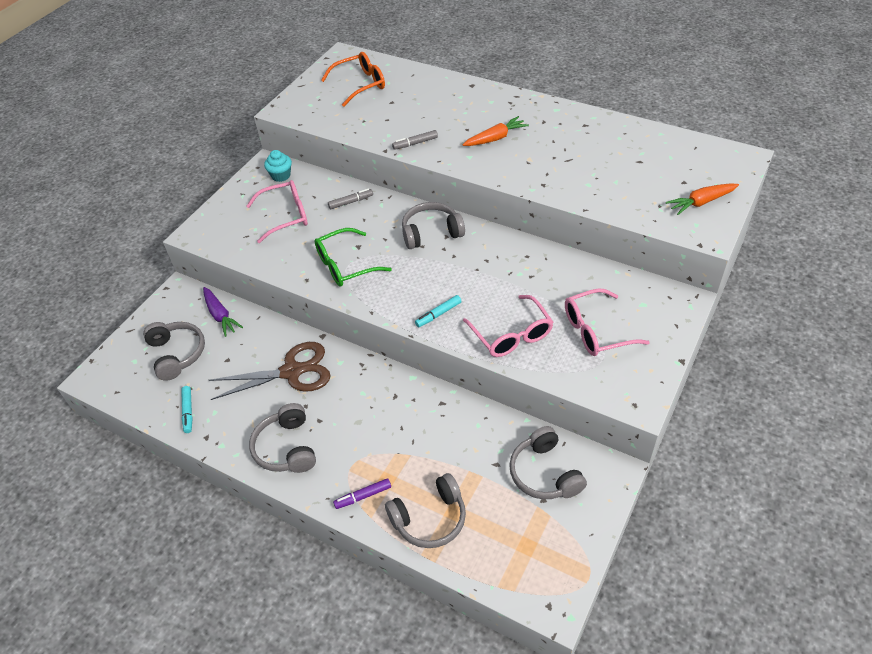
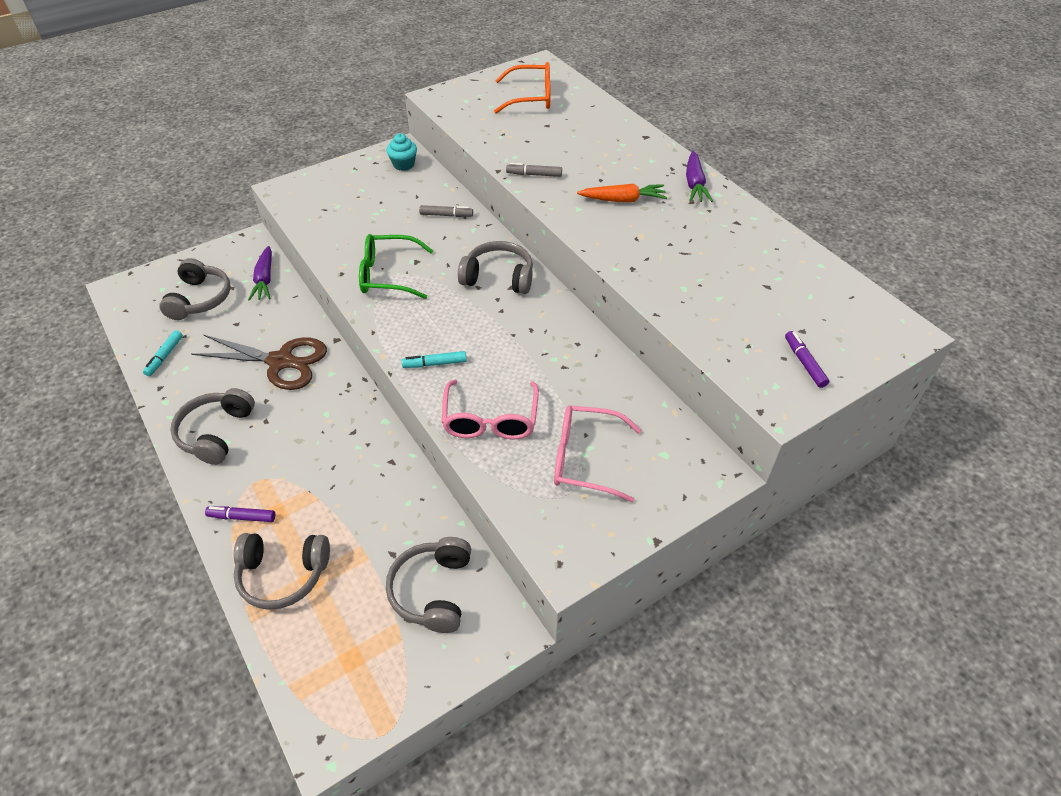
camera: 25 degrees right, 0 degrees up
pink glasses [246,180,308,243] -> none
orange carrot [666,183,739,215] -> purple marker [785,331,829,388]
none -> purple carrot [686,151,713,202]

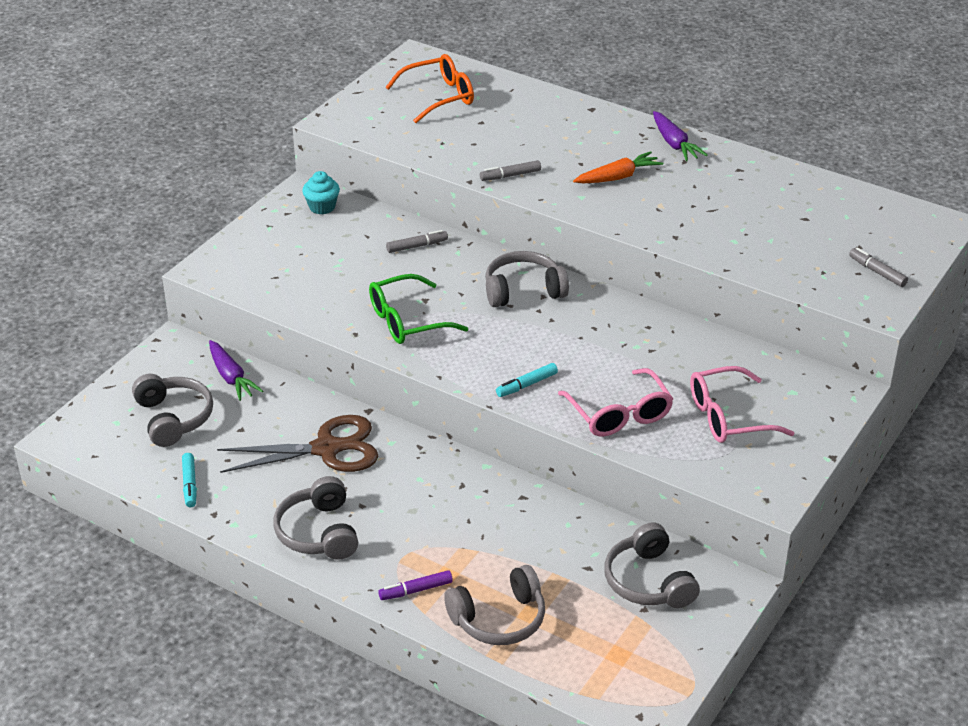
camera: 25 degrees left, 10 degrees down
purple marker [785,331,829,388] -> grey marker [849,247,908,287]

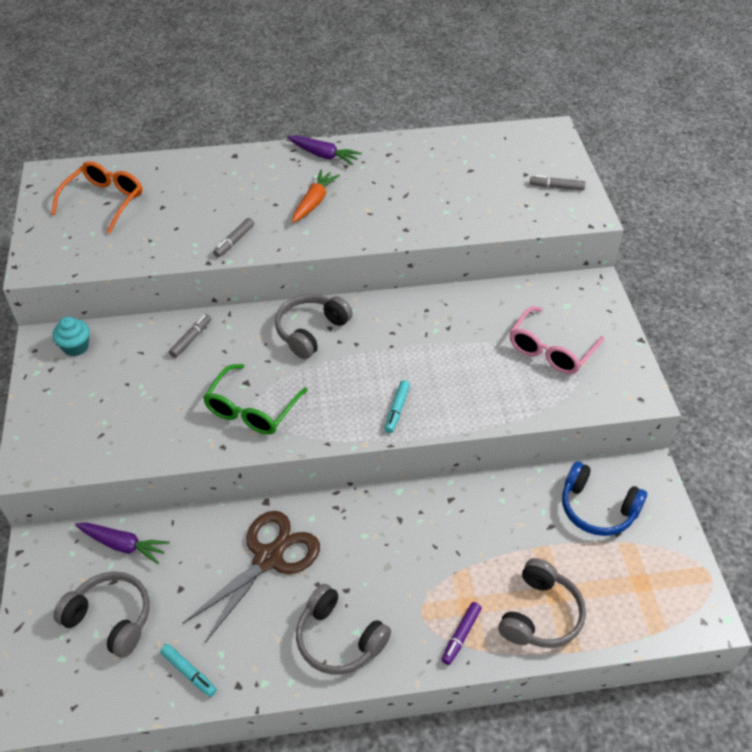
camera: 40 degrees left, 10 degrees up
pink glasses [558,368,673,437] -> none
grey headphones [604,522,700,608] -> blue headphones [562,461,647,536]

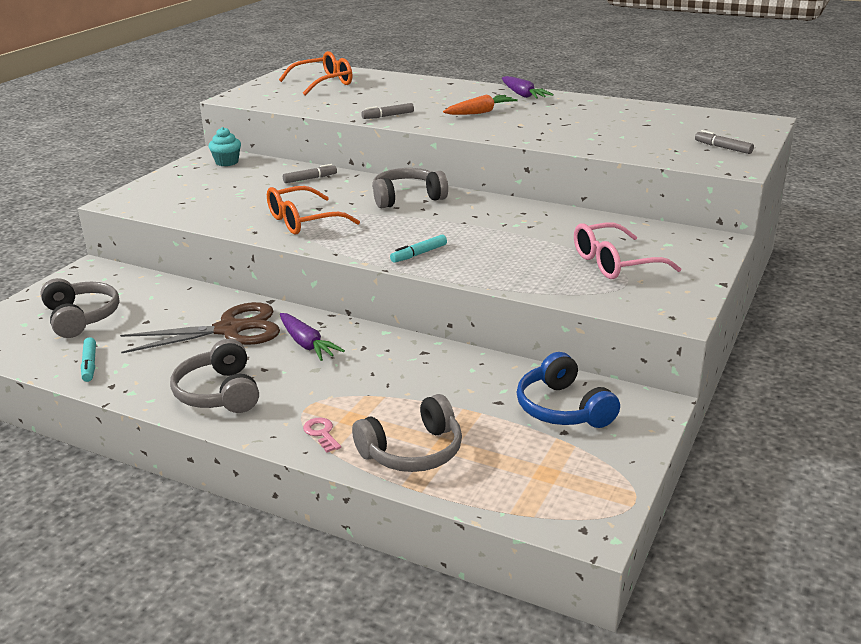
camera: 35 degrees right, 20 degrees down
purple carrot [75,523,170,564] -> purple carrot moved to [280,313,345,361]
green glasses [203,364,308,435] -> orange glasses [267,186,360,235]
purple marker [441,602,482,665] -> pink key [303,418,341,453]

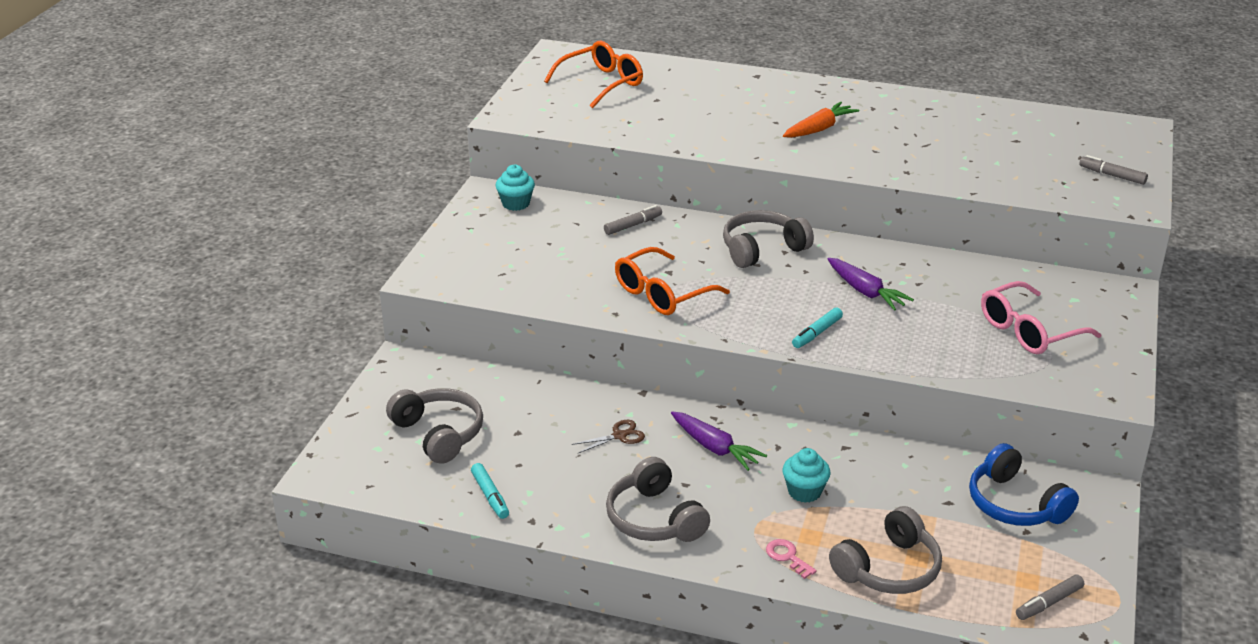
camera: 10 degrees left, 5 degrees up
brown scissors [120,302,280,353] -> brown scissors [572,420,645,453], size x0.42
grey marker [361,103,414,119] -> grey marker moved to [1016,574,1084,620]
purple carrot [502,76,554,99] -> purple carrot moved to [828,258,914,311]
none -> turquoise cupcake [782,448,831,503]

